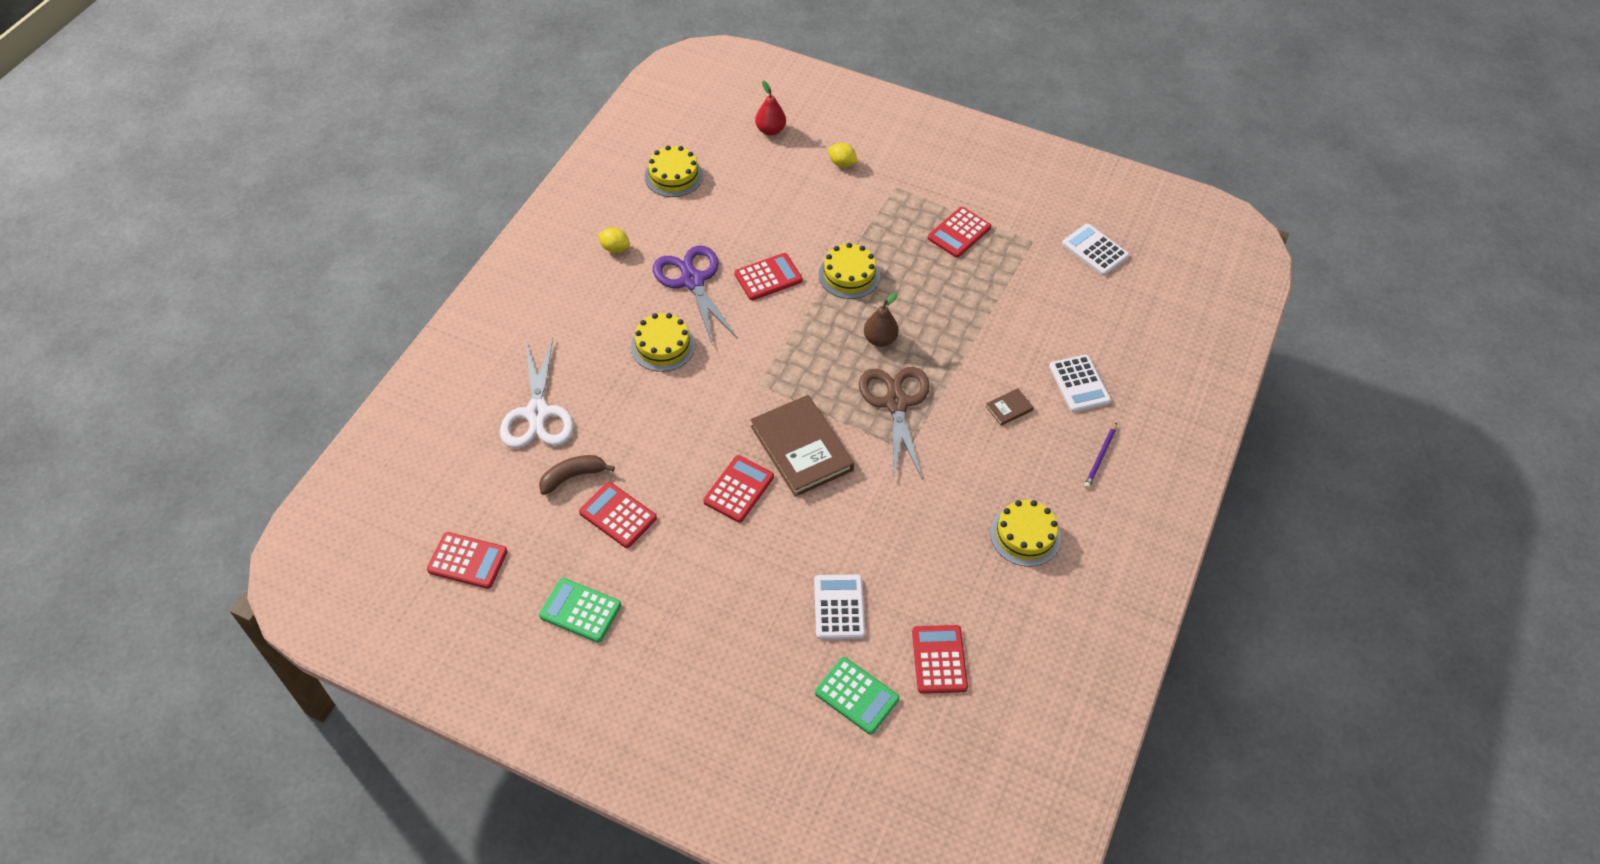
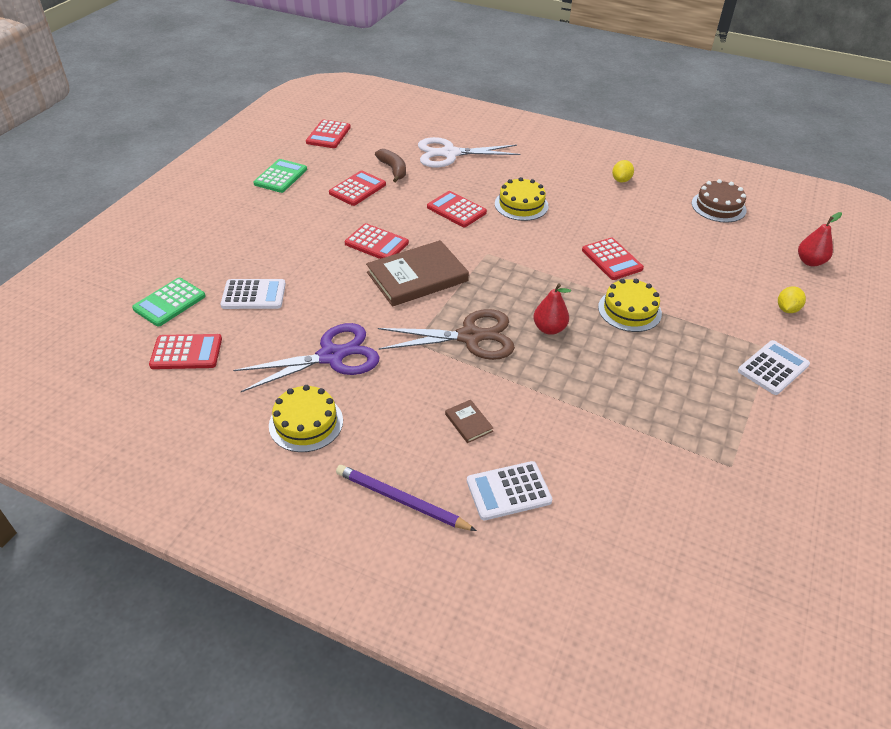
camera: 90 degrees right, 10 degrees down
yellow cake [645,145,703,197] -> brown cake [692,179,746,223]
purple scissors [653,246,738,346] -> purple scissors moved to [233,323,380,392]
brown pear [864,292,899,347] -> red pear [533,284,571,335]
red calculator [928,207,991,258] -> red calculator moved to [427,191,487,227]
white calculator [1062,224,1129,276] -> white calculator moved to [738,340,810,395]
purple pencil [1084,422,1117,489] -> purple pencil [336,465,477,531], size x1.51

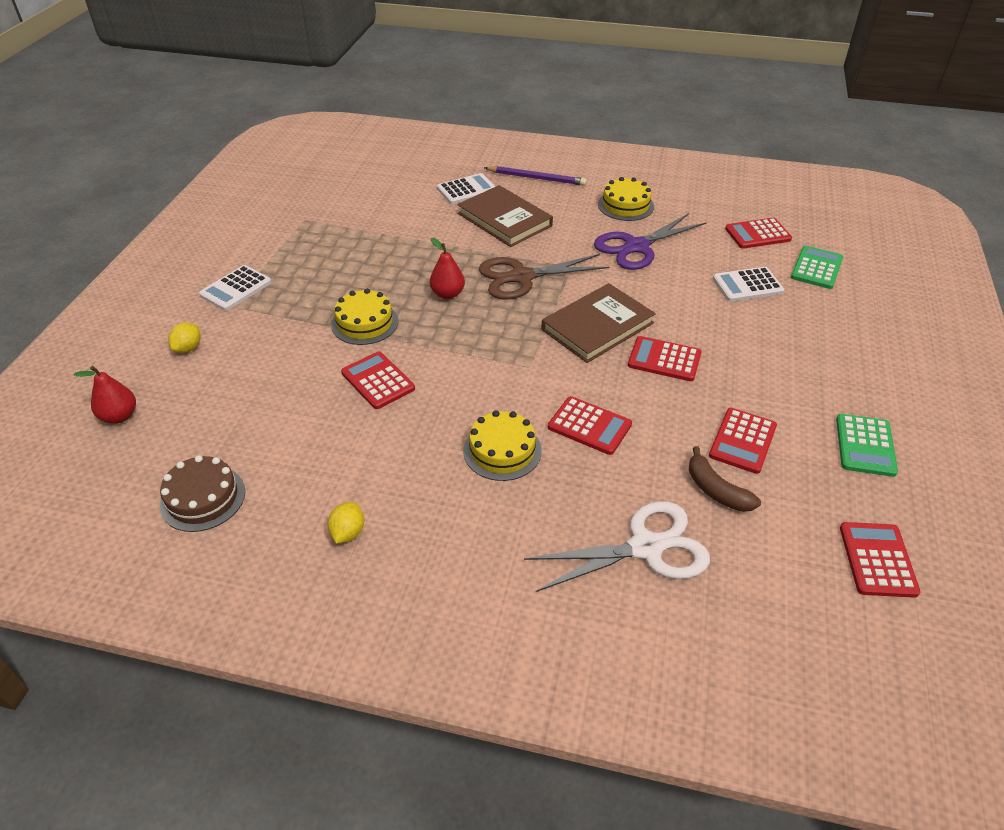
camera: 170 degrees right, 0 degrees up
brown book [445,400,493,443] -> brown book [457,185,553,247], size x2.37

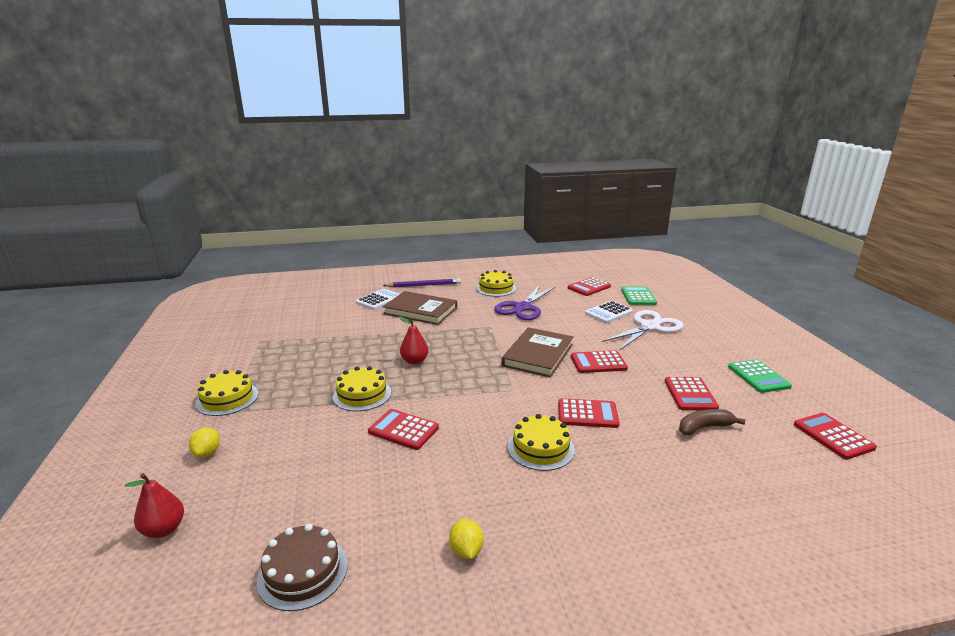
camera: 25 degrees left, 20 degrees down
white calculator [199,265,272,311] -> yellow cake [195,370,258,416]
brown scissors [479,254,609,300] -> none
white scissors [524,501,710,592] -> white scissors moved to [602,310,684,351]
brown banana [689,446,761,512] -> brown banana turned 135 degrees clockwise [679,409,746,435]

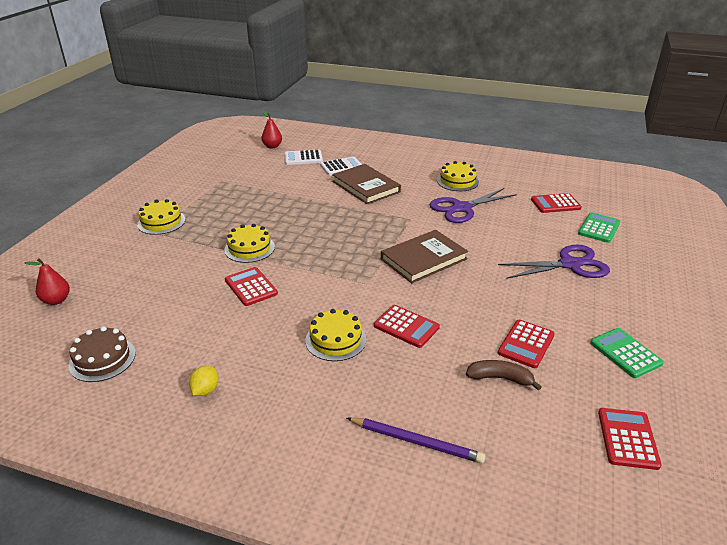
camera: 30 degrees right, 10 degrees up
yellow lemon [189,427,220,458] -> none
purple pencil [383,278,461,288] -> purple pencil moved to [347,417,485,463]
red pear [399,316,429,365] -> red pear moved to [261,111,282,148]
red calculator [571,350,628,373] -> none
white calculator [585,301,633,323] -> white calculator moved to [285,149,323,165]
white scissors [602,310,684,351] -> purple scissors [498,245,610,279]
green calculator [728,360,792,393] -> green calculator turned 135 degrees clockwise [590,328,664,378]

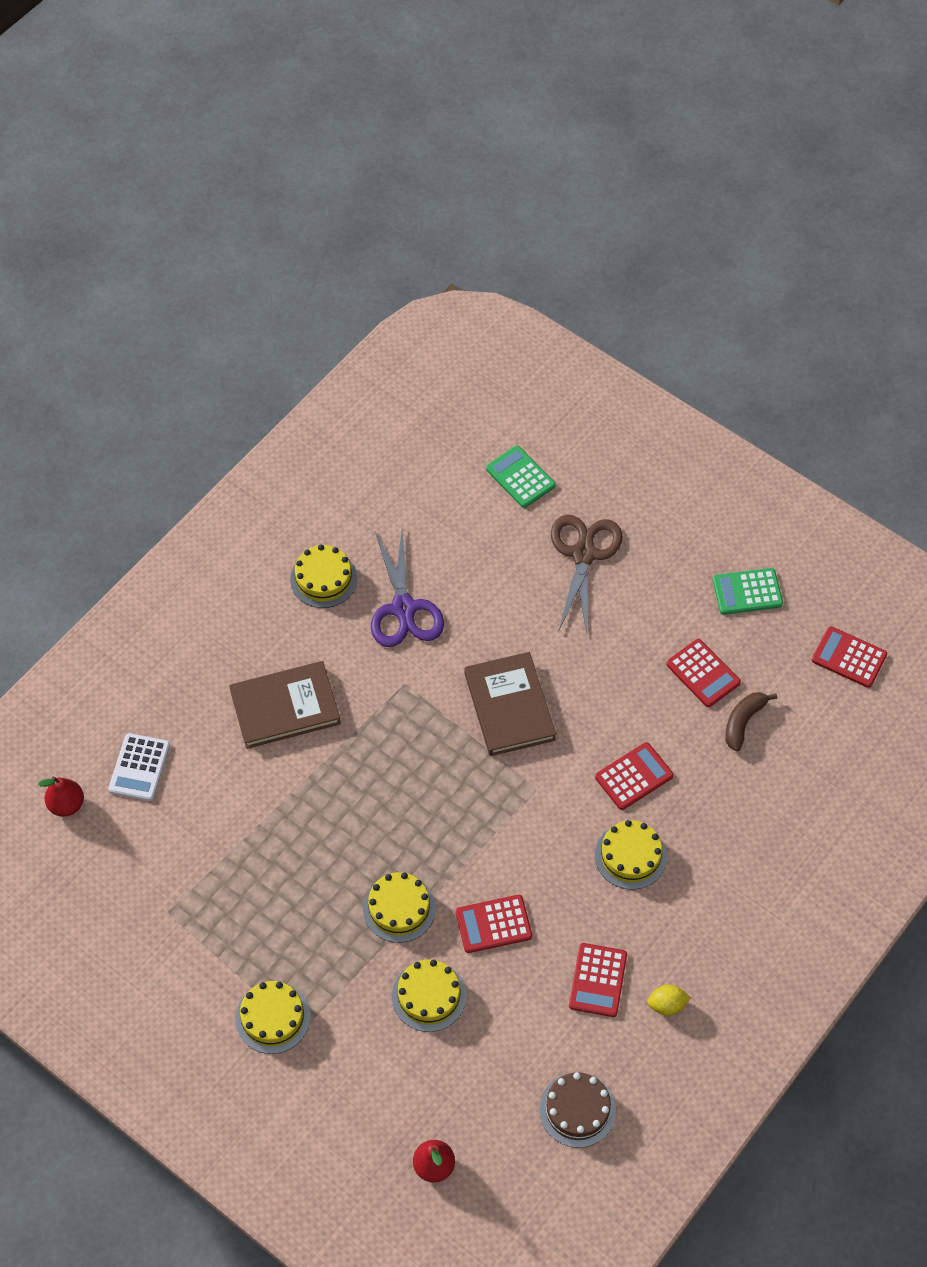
camera: 70 degrees left, 25 degrees up
yellow lemon [189,366,218,396] -> yellow lemon turned 45 degrees counterclockwise [647,985,691,1016]
white calculator [320,157,362,176] -> none
purple pencil [347,417,485,463] -> none
purple scissors [498,245,610,279] -> brown scissors [551,515,623,634]
red calculator [531,193,582,213] -> red calculator moved to [569,943,627,1017]
none -> yellow cake [392,960,466,1032]

